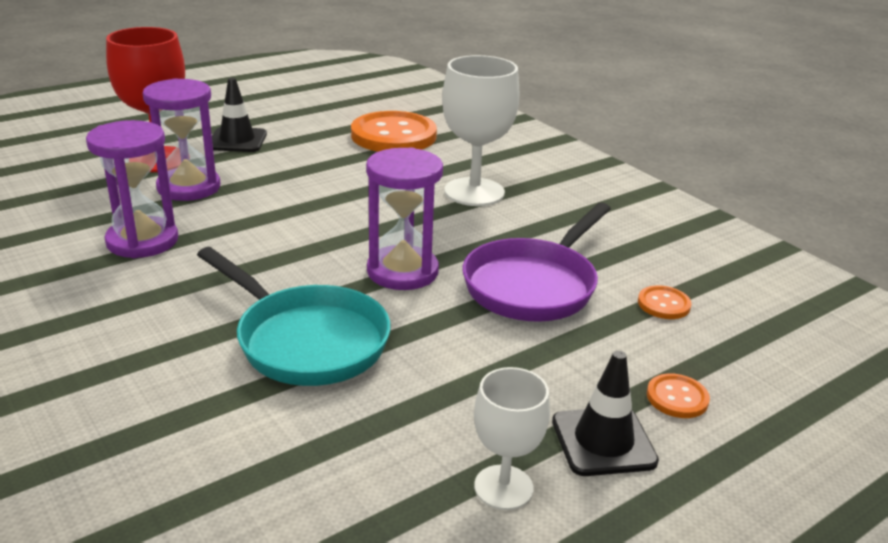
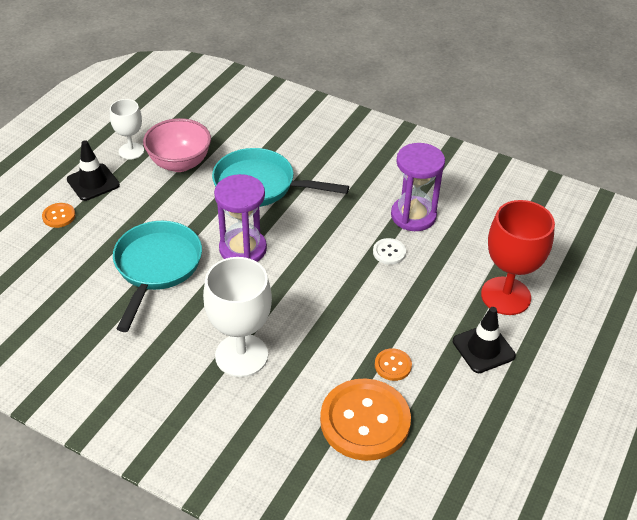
camera: 155 degrees right, 15 degrees up
purple hourglass [143,78,220,201] -> none
purple pan [463,202,611,322] -> turquoise pan [113,221,202,332]
orange button [638,285,692,319] -> orange button moved to [375,348,412,381]
none -> pink bowl [143,118,211,172]
none -> white button [373,238,406,265]

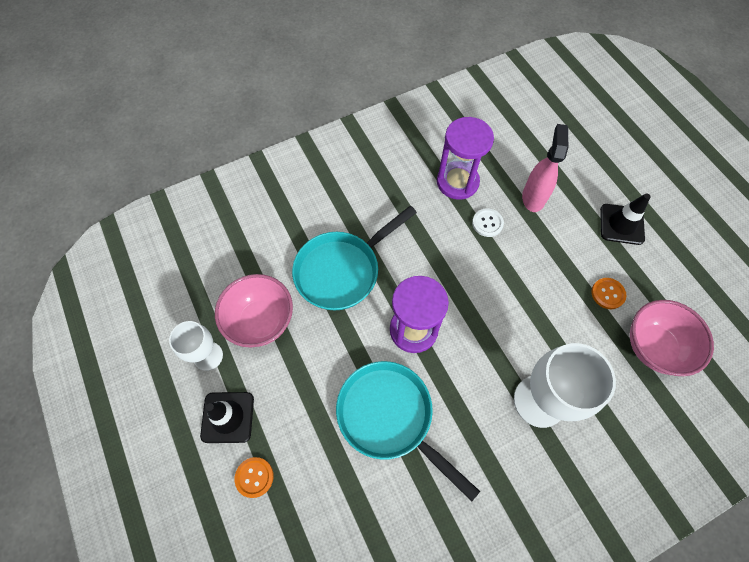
camera: 55 degrees left, 20 degrees up
orange button [320,378,411,461] -> pink bowl [630,300,714,376]
red goblet [481,200,555,315] -> none
none -> pink spray bottle [522,124,568,212]

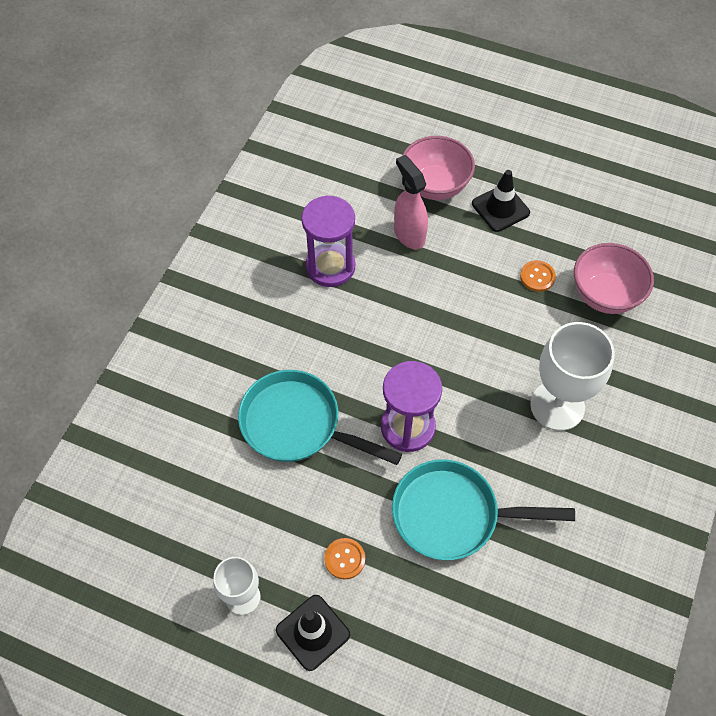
camera: 40 degrees left, 5 degrees down
pink bowl [215,274,293,347] -> pink bowl moved to [402,136,475,200]
orange button [235,457,273,498] -> orange button moved to [324,538,365,580]
turquoise pan [292,206,417,310] -> turquoise pan turned 105 degrees clockwise [238,370,402,465]
white button [472,208,504,237] -> none

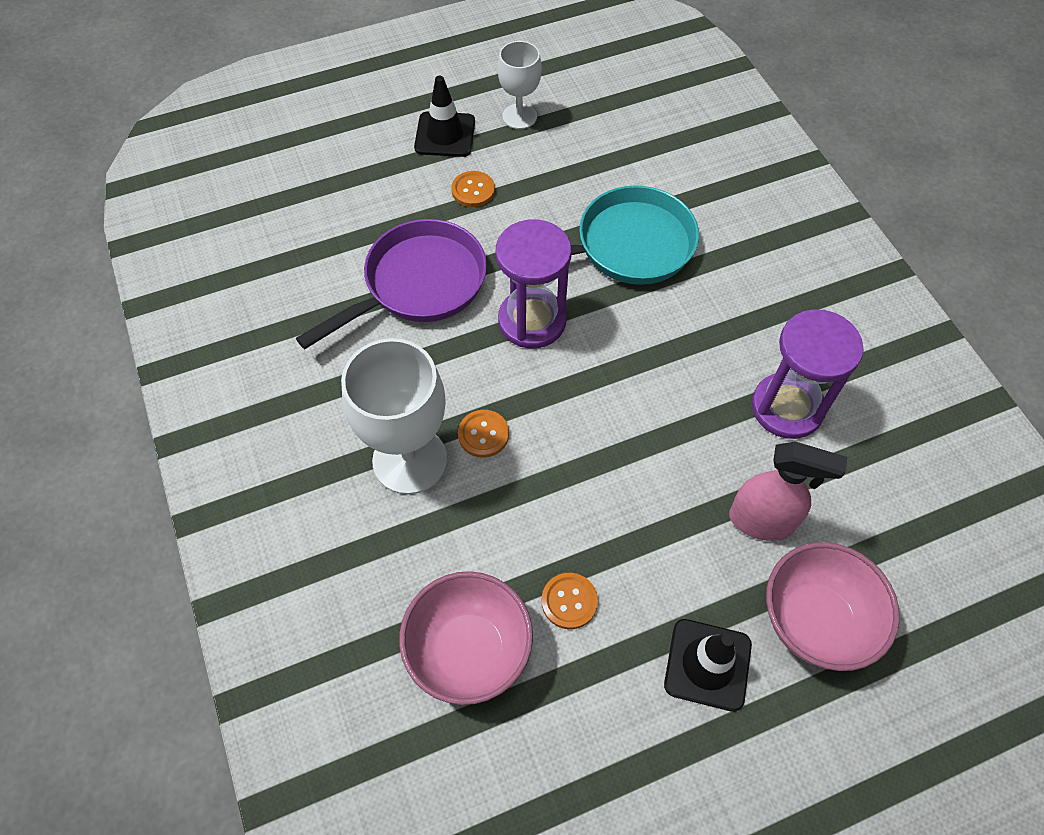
camera: 135 degrees right, 0 degrees up
turquoise pan [392,459,575,560] -> purple pan [296,219,487,349]
none -> orange button [458,410,509,458]

